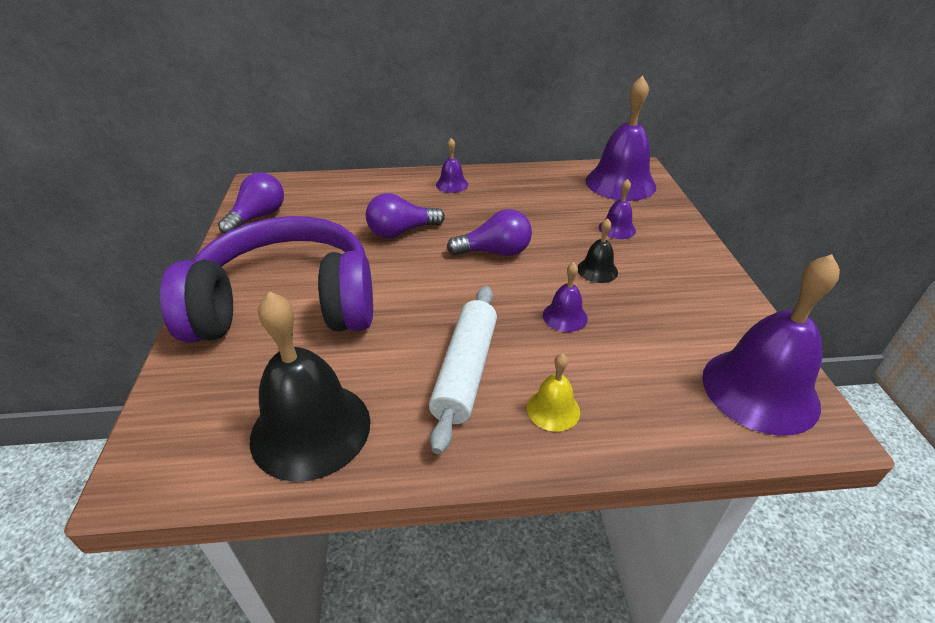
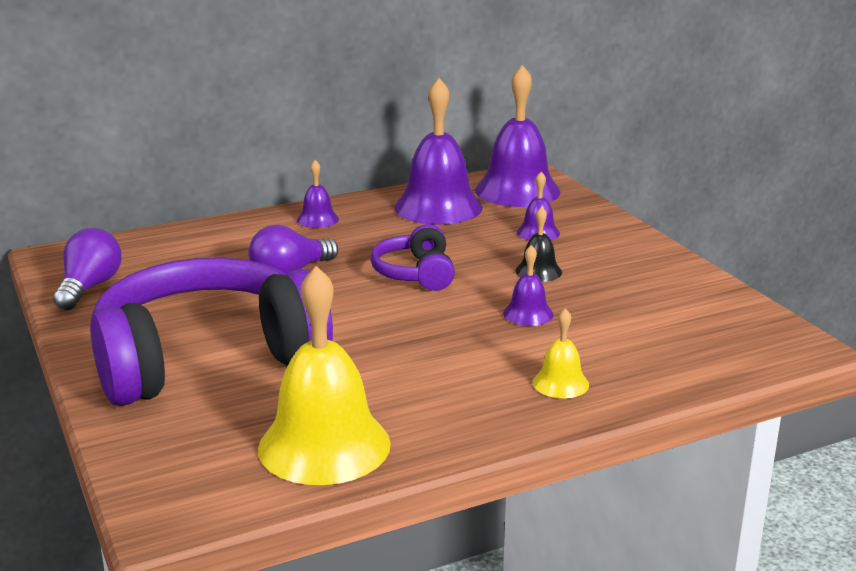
camera: 20 degrees left, 15 degrees down
black bell [250,291,371,482] -> yellow bell [258,266,391,485]
white rolling pin [429,286,497,454] -> none
purple light bulb [447,209,532,256] -> purple headphones [371,224,455,291]
purple bell [702,254,840,436] -> purple bell moved to [394,78,482,225]

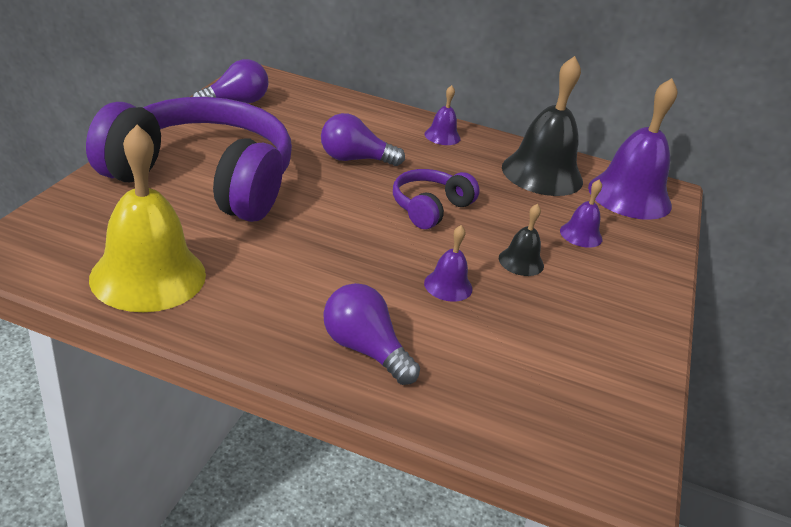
camera: 40 degrees right, 10 degrees up
purple bell [394,78,482,225] -> black bell [502,56,583,196]
yellow bell [533,308,589,398] -> purple light bulb [323,283,420,385]

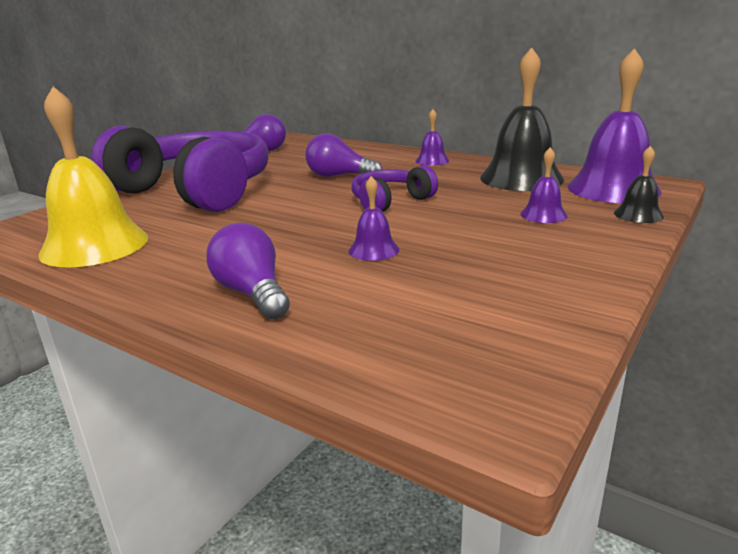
camera: 20 degrees right, 10 degrees down
black bell [499,204,544,276] -> black bell moved to [614,146,664,223]

